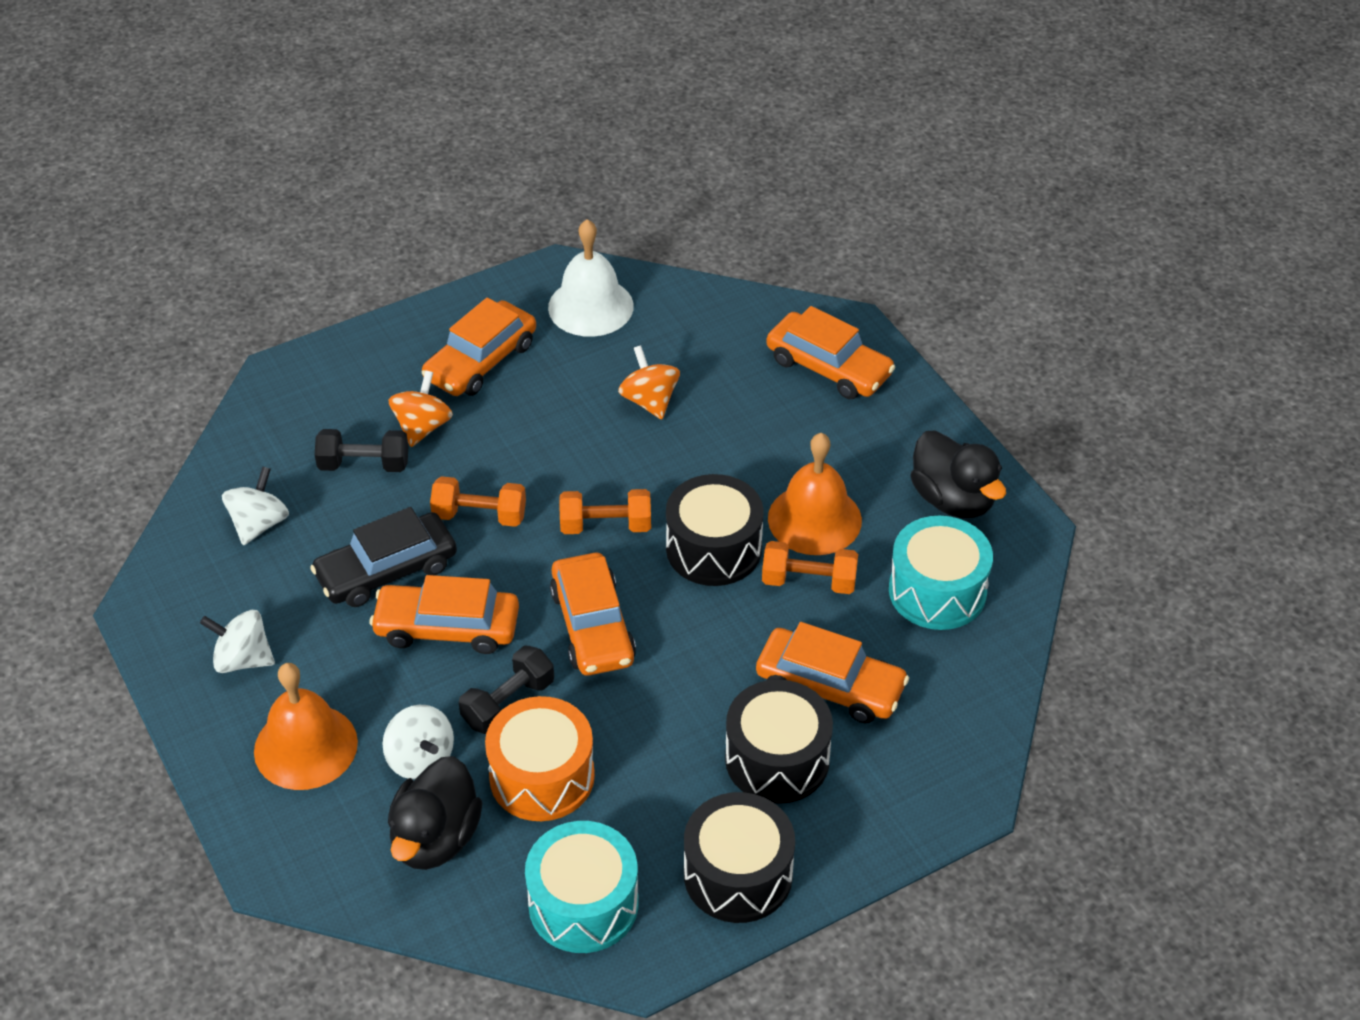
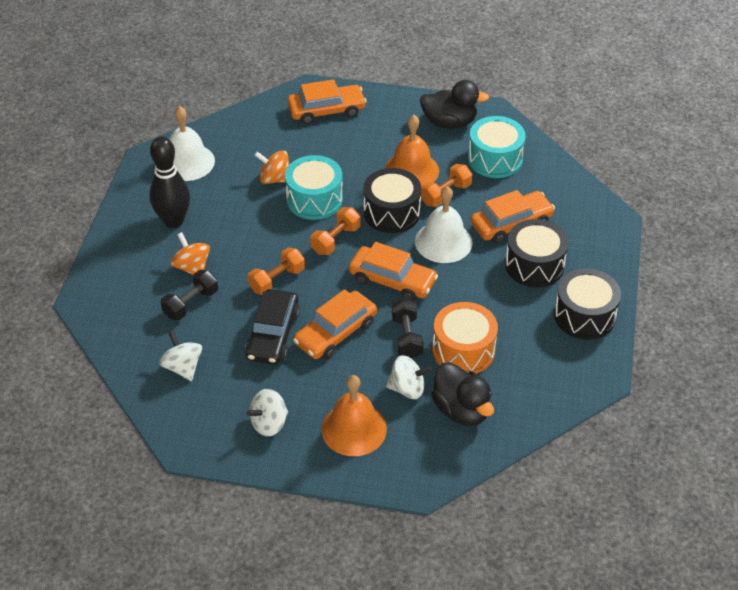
camera: 50 degrees left, 0 degrees up
orange car [422,298,536,396] -> black bowling pin [150,136,190,228]
turquoise drum [525,821,639,953] -> turquoise drum moved to [285,155,343,220]
none -> white bell [415,186,473,263]

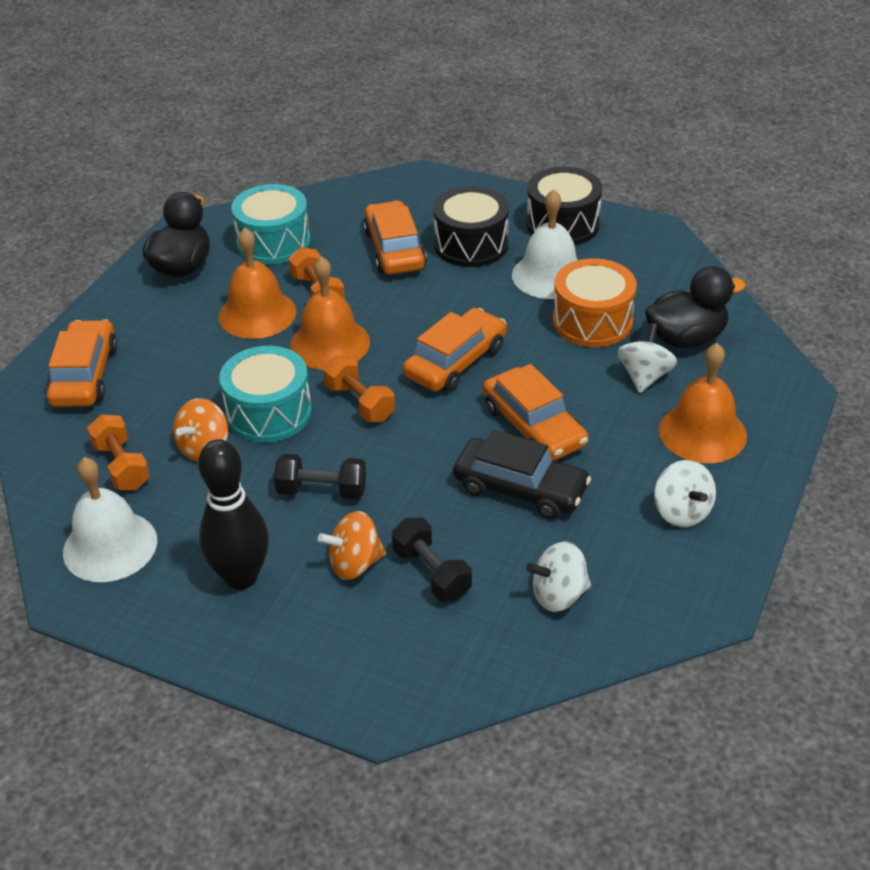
camera: 75 degrees left, 5 degrees down
orange dumbbell [248,247,305,295] -> orange dumbbell moved to [87,414,150,490]
black drum [363,168,421,233] -> orange bell [290,256,370,370]
black dumbbell [392,298,424,359] -> black dumbbell moved to [274,454,366,500]
white bell [415,186,473,263] -> white bell moved to [512,189,577,299]

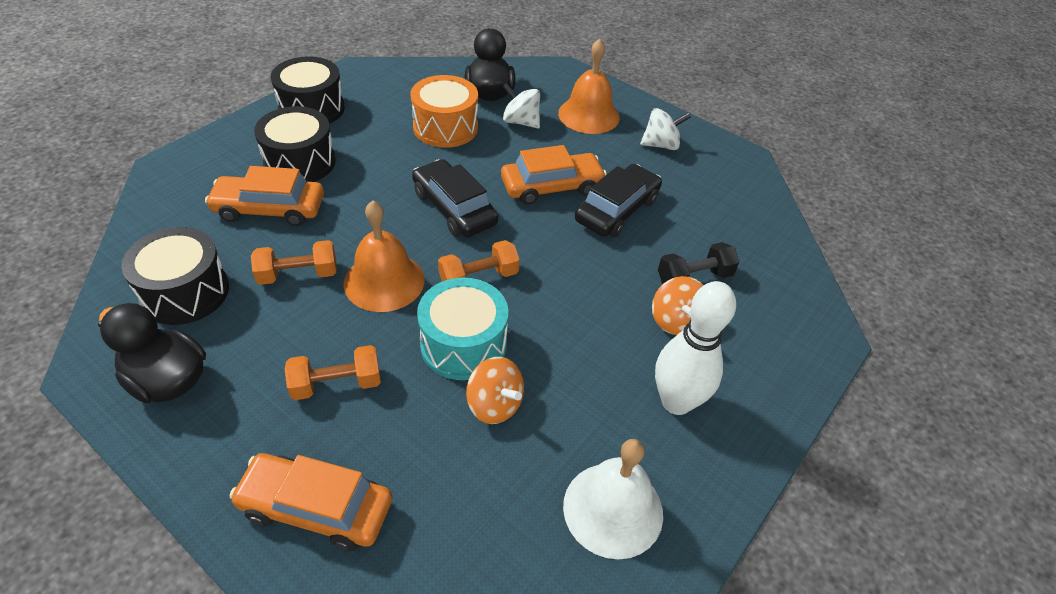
camera: 80 degrees left, 5 degrees up
orange dumbbell [87,414,150,490] -> orange dumbbell moved to [285,345,381,400]
black bowling pin [198,439,269,589] -> white bowling pin [655,281,736,415]
orange bell [219,228,296,339] -> none
turquoise drum [231,184,311,264] -> black drum [121,227,229,325]
black dumbbell [274,454,366,500] -> none
orange car [403,308,507,392] -> black car [412,159,498,237]
white bell [512,189,577,299] -> none
white spinning top [526,541,591,612] -> none

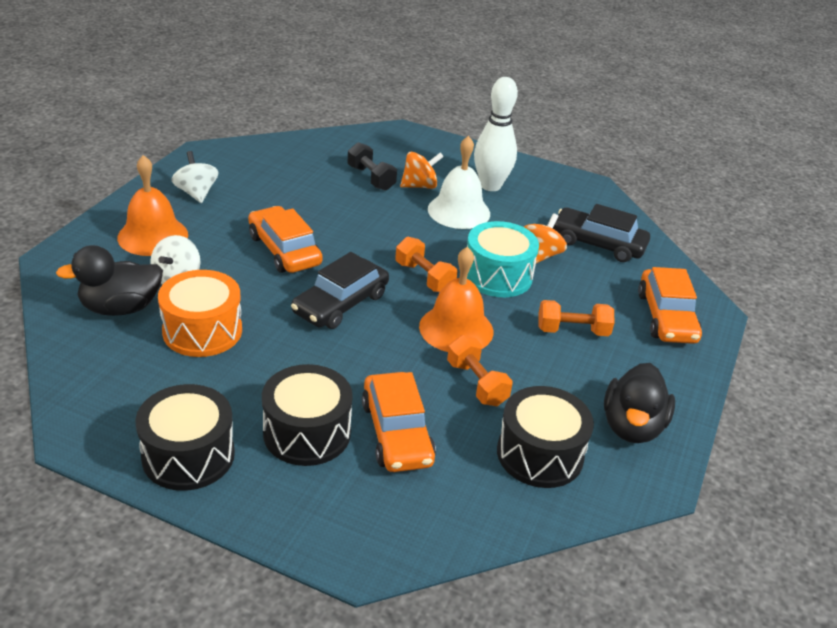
camera: 105 degrees left, 10 degrees down
orange dumbbell [285,345,381,400] -> orange dumbbell turned 60 degrees counterclockwise [538,300,615,336]
white bell [563,439,663,560] -> white bell moved to [428,136,490,229]
black car [575,164,662,237] -> black car moved to [553,204,650,262]

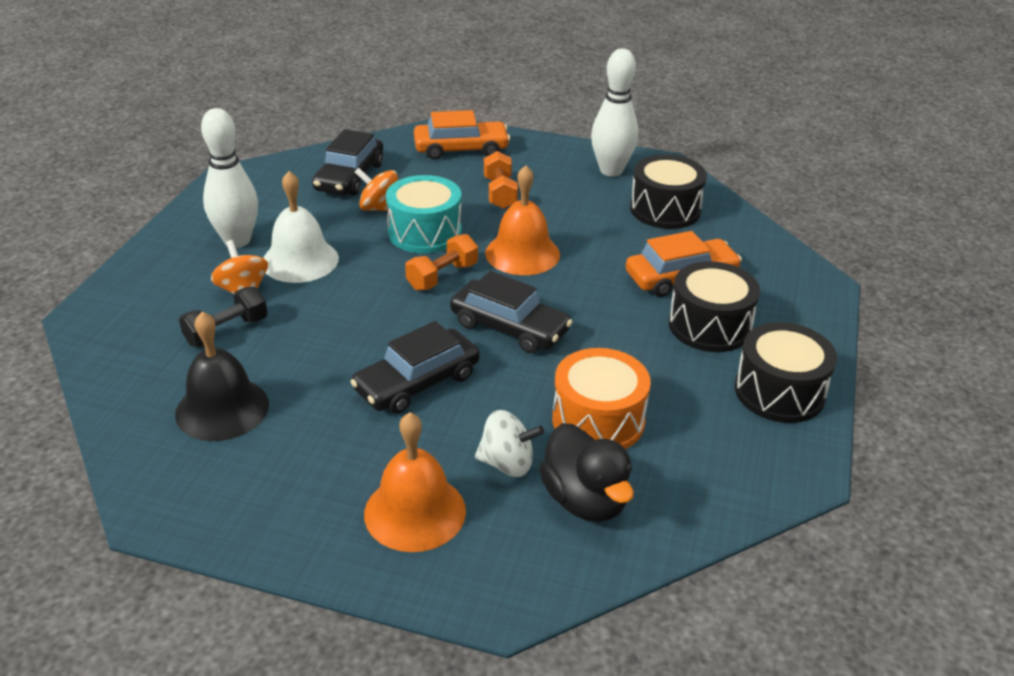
camera: 95 degrees left, 0 degrees up
white spinning top [172,151,218,203] -> none
orange car [248,206,323,273] -> black car [350,321,480,414]
orange dumbbell [447,335,513,406] -> none
black duck [604,363,675,443] -> white bowling pin [591,49,638,176]
none -> black bell [175,311,269,441]

